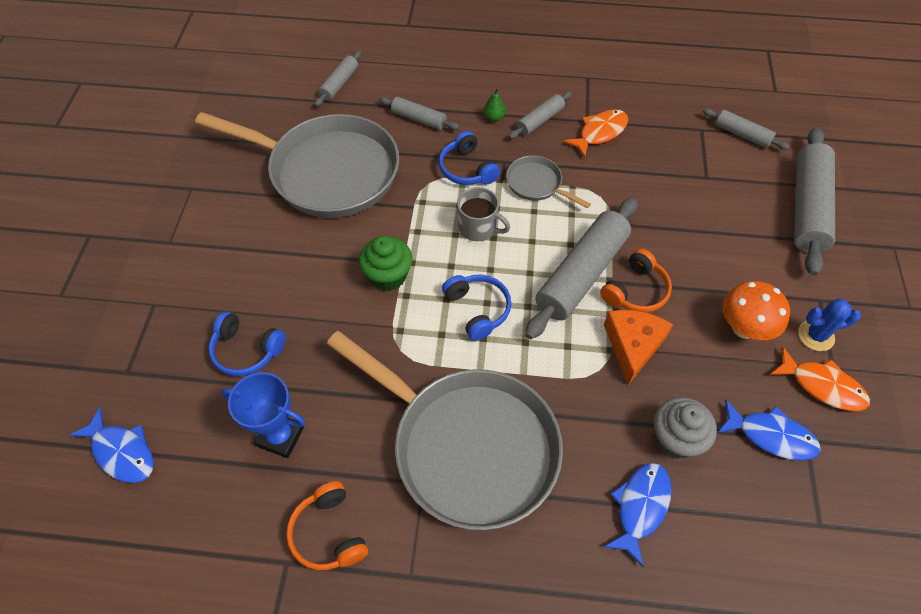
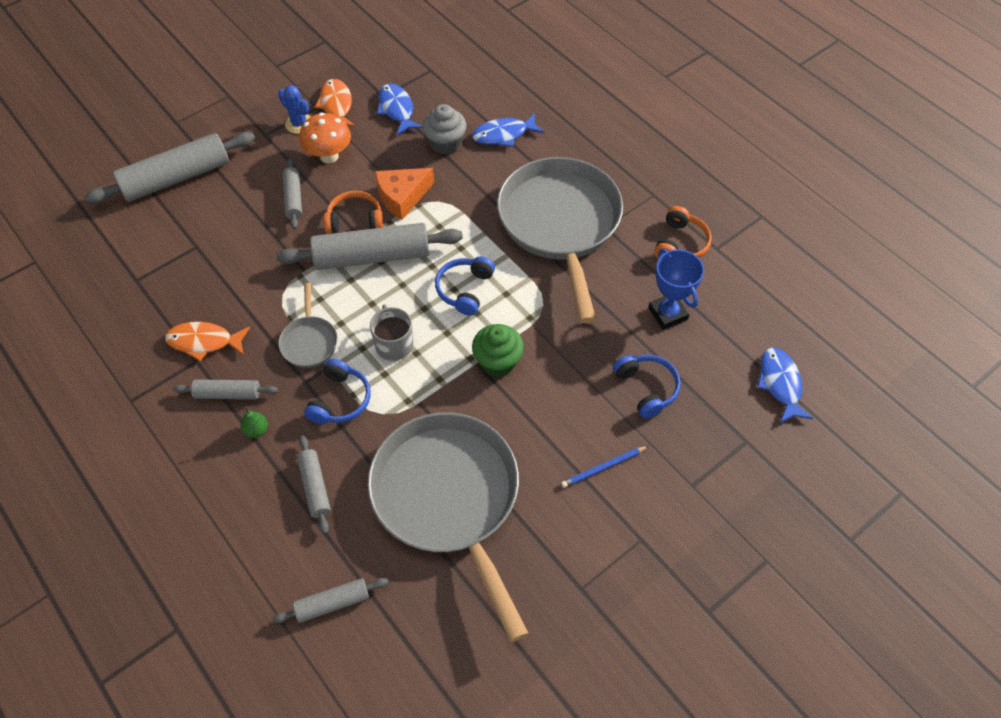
camera: 135 degrees left, 0 degrees up
grey rolling pin [702,108,790,150] -> grey rolling pin moved to [283,159,302,229]
none -> blue pencil [561,446,649,488]

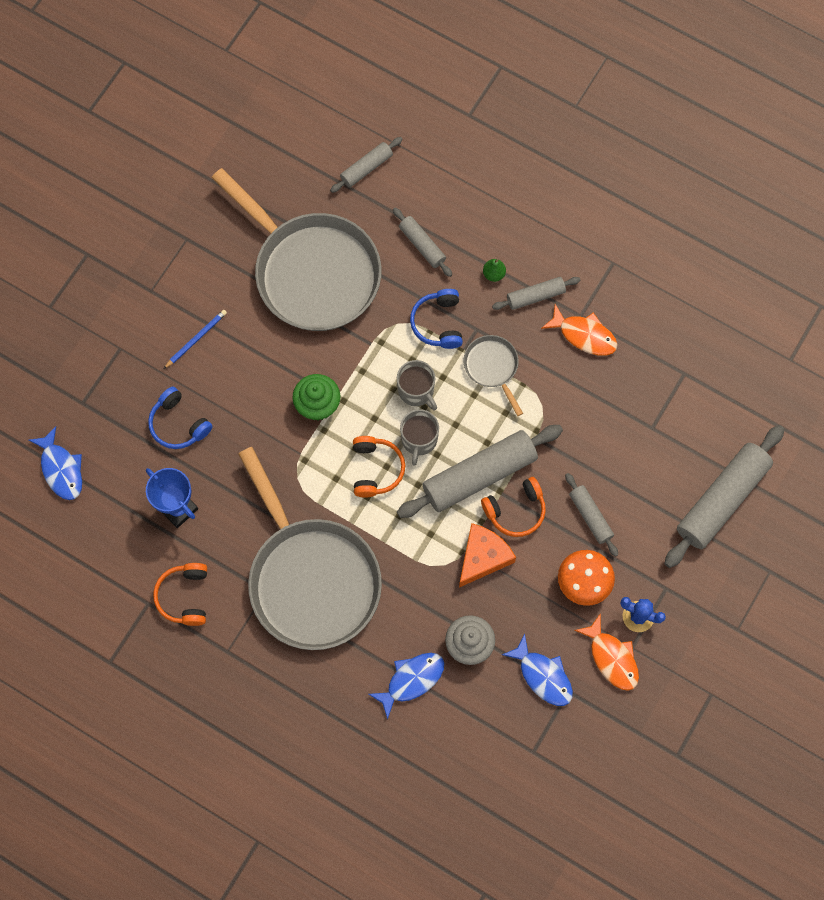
camera: 160 degrees right, 15 degrees up
orange fish [165,322,250,361] -> orange fish turned 45 degrees clockwise [541,304,618,356]
blue headphones [435,256,495,316] -> orange headphones [353,436,405,497]
none -> grey mug [400,409,439,465]

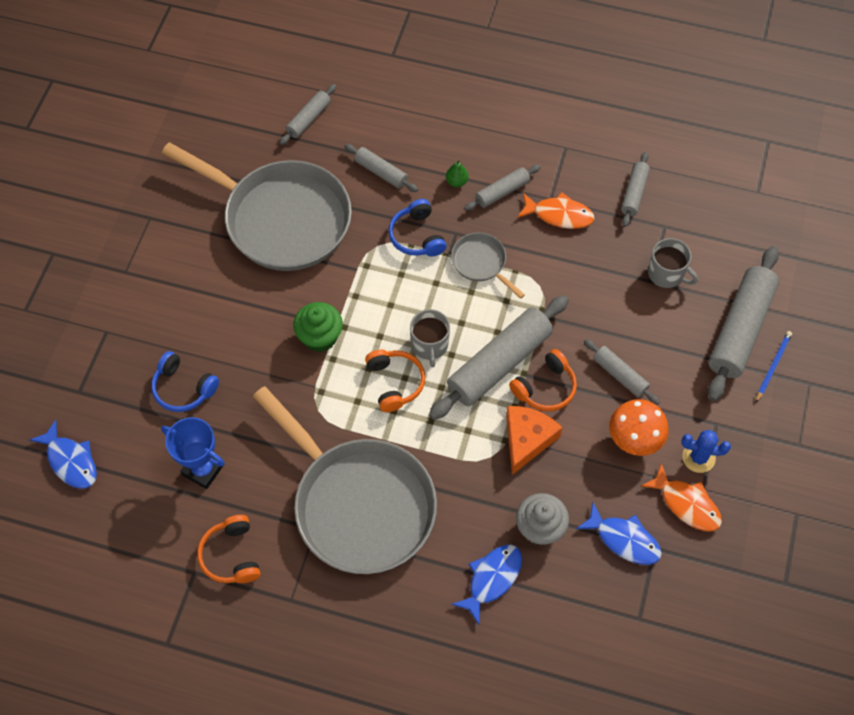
camera: 15 degrees left, 10 degrees down
blue pencil [164,310,227,369] -> blue pencil moved to [756,331,792,402]
grey mug [397,360,437,410] -> grey mug moved to [648,238,698,288]
none -> grey rolling pin [621,152,650,227]

